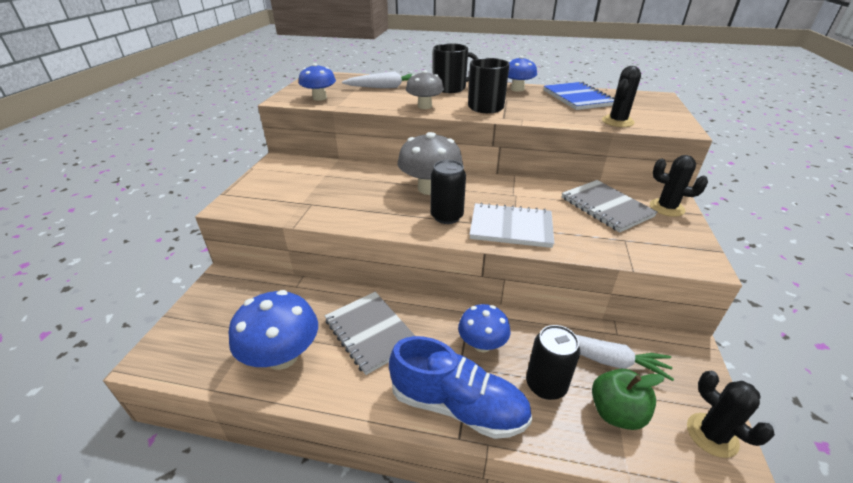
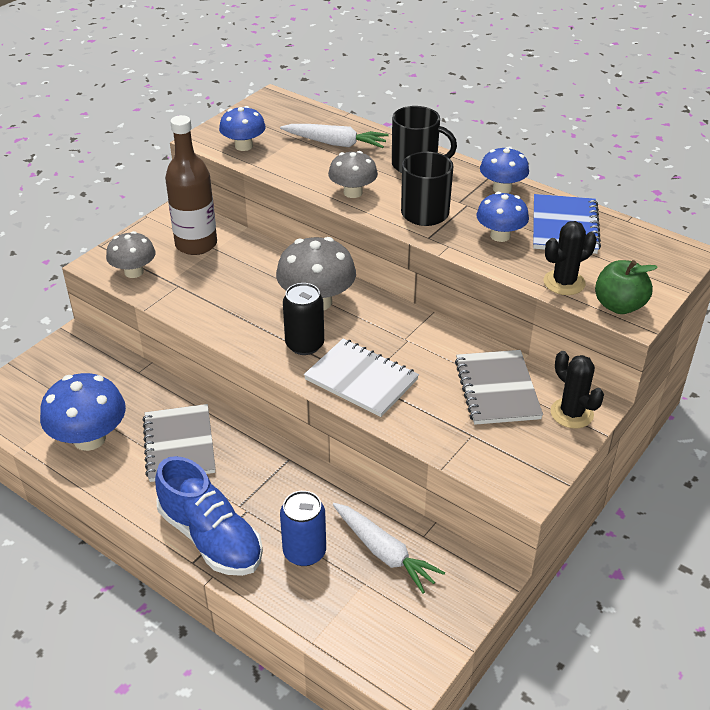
camera: 25 degrees right, 5 degrees up
blue mushroom [458,304,510,352] -> blue mushroom moved to [476,192,529,242]
black can [526,325,580,400] -> blue can [280,491,326,566]
green apple [592,369,665,430] -> green apple moved to [595,260,658,314]
black cactus [687,371,775,458] -> none
none -> grey mushroom [106,231,155,278]
none -> brown bottle [165,115,217,255]

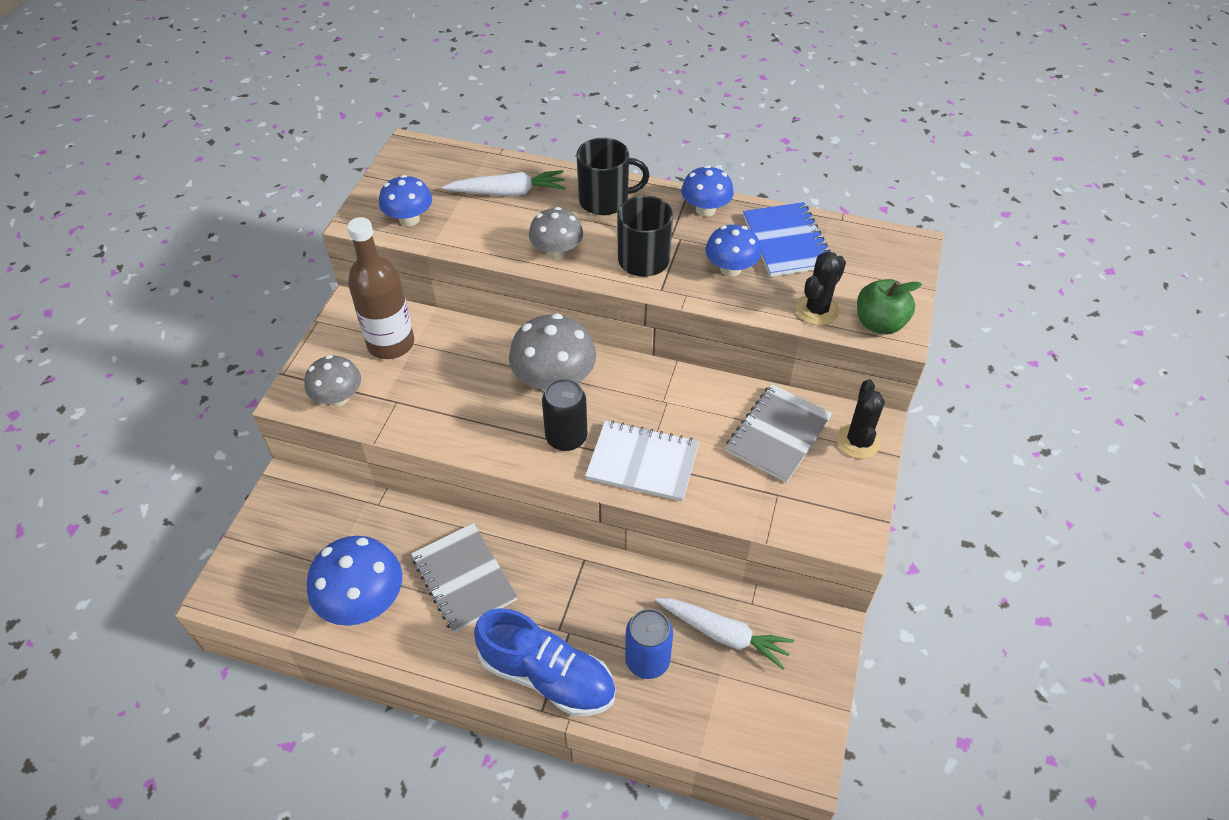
camera: 20 degrees left, 10 degrees up
grey notebook [455,350,543,425] -> grey notebook turned 60 degrees clockwise [725,384,833,483]
black cactus [551,351,604,428] -> black cactus turned 60 degrees clockwise [837,379,885,459]

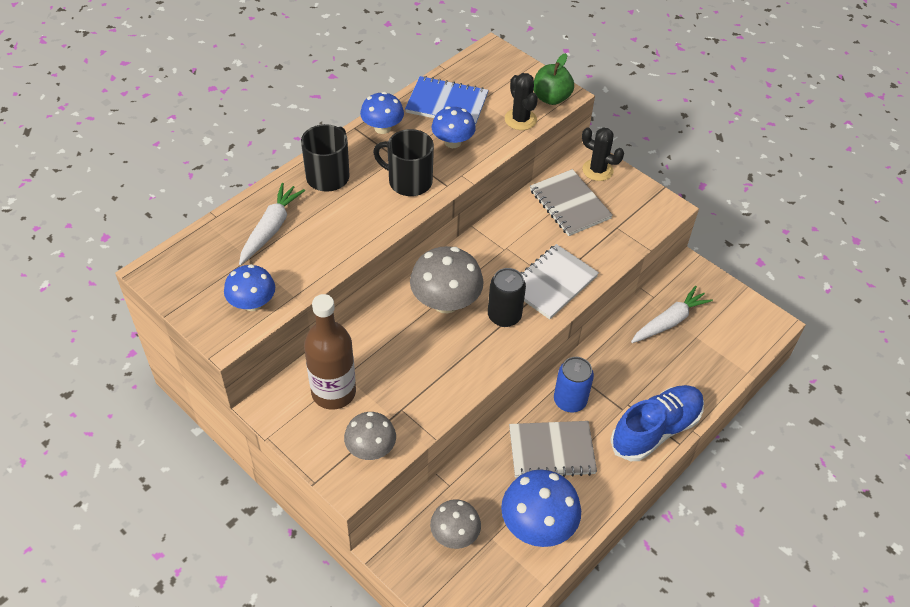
camera: 65 degrees left, 0 degrees up
grey mushroom [529,207,583,260] -> grey mushroom moved to [430,499,481,549]
blue can [625,609,673,679] -> blue can moved to [554,357,594,413]

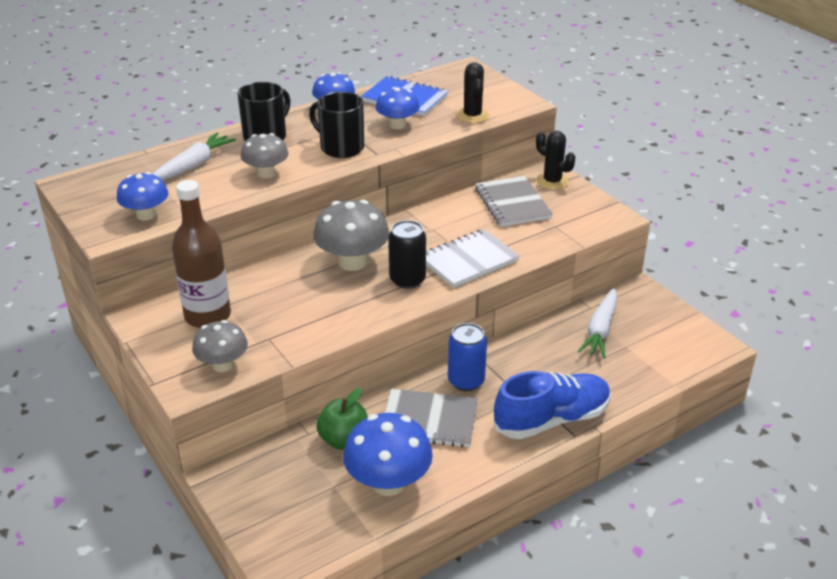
camera: 15 degrees right, 15 degrees down
grey mushroom [430,499,481,549] -> grey mushroom moved to [241,133,288,178]
green apple [533,53,574,105] -> green apple moved to [316,388,368,450]
white carrot [631,286,713,343] -> white carrot turned 135 degrees clockwise [578,288,618,358]

